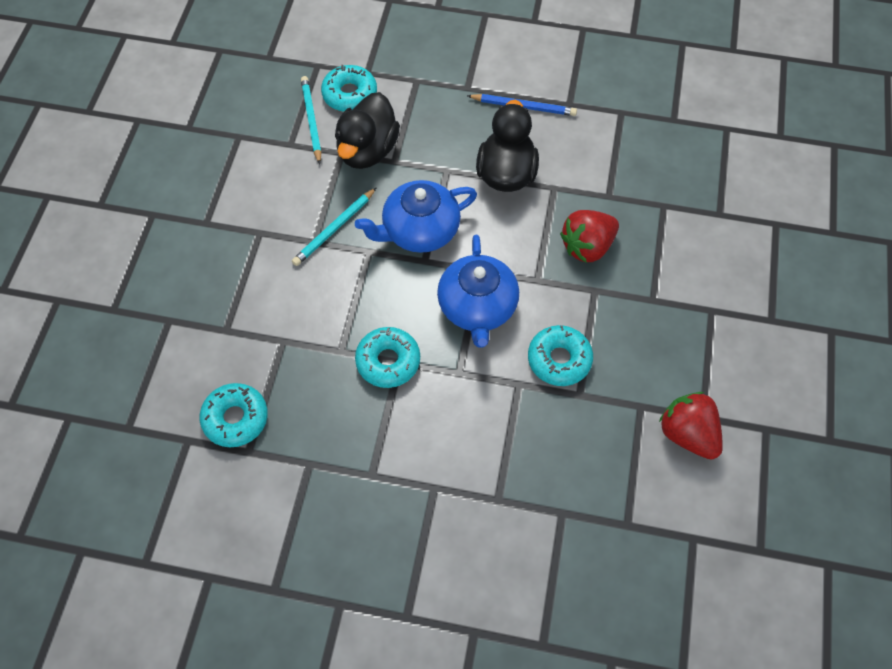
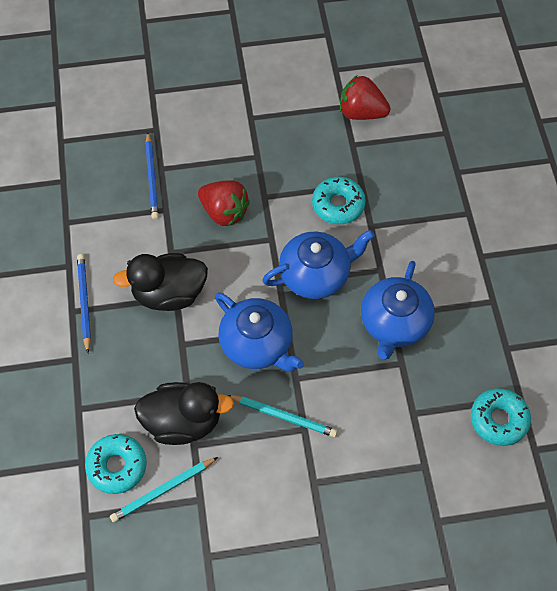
camera: 110 degrees left, 0 degrees up
turquoise donut [355,327,420,388] -> blue teapot [361,261,435,360]
red strawberry [659,392,723,460] -> red strawberry turned 75 degrees clockwise [340,75,390,120]
none -> blue pencil [145,132,159,220]

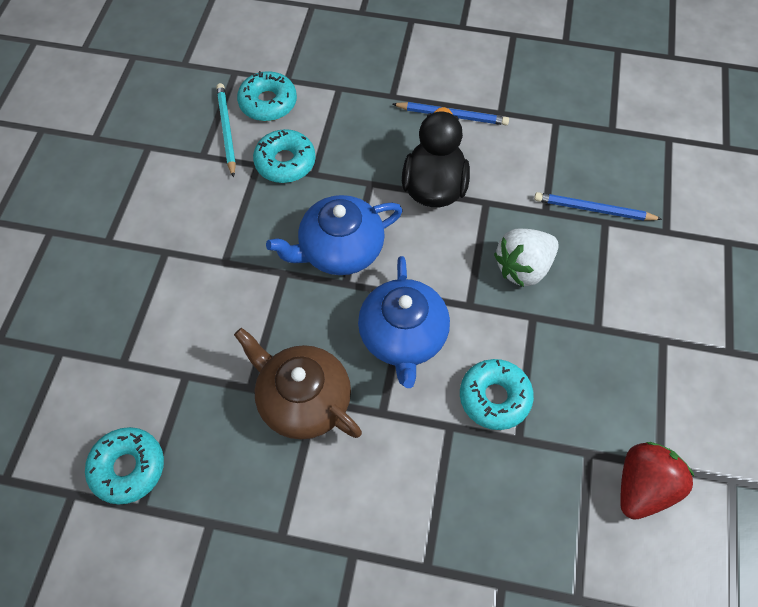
camera: 110 degrees right, 0 degrees up
black duck [134,382,234,445] -> turquoise donut [253,129,316,183]
red strawberry [198,180,250,226] -> white strawberry [494,228,559,287]
turquoise pencil [228,395,338,437] -> none
blue teapot [361,261,435,360] -> brown teapot [234,328,362,439]

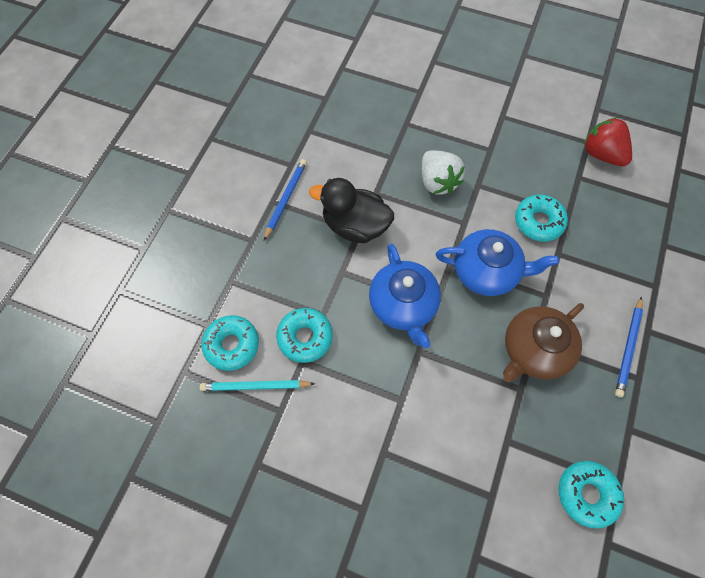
camera: 80 degrees left, 5 degrees up
blue pencil [534,192,663,221] -> blue pencil moved to [615,297,643,397]

